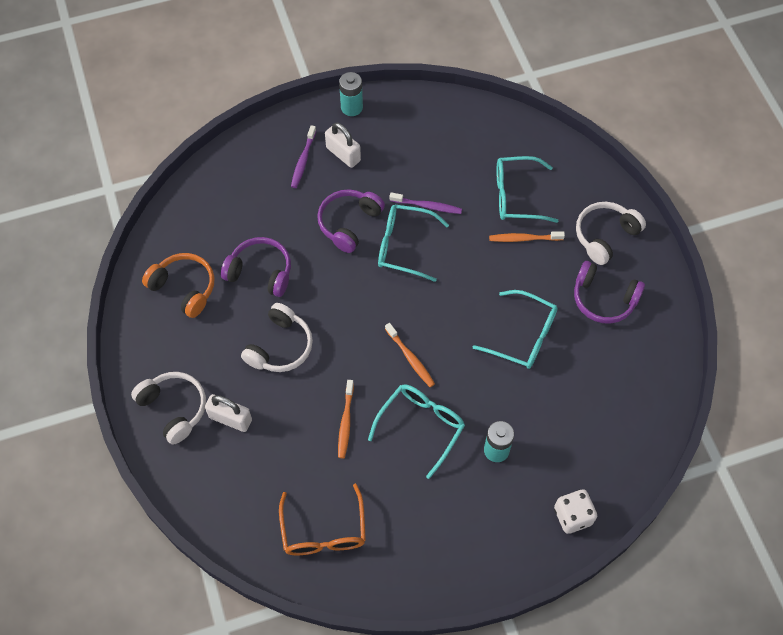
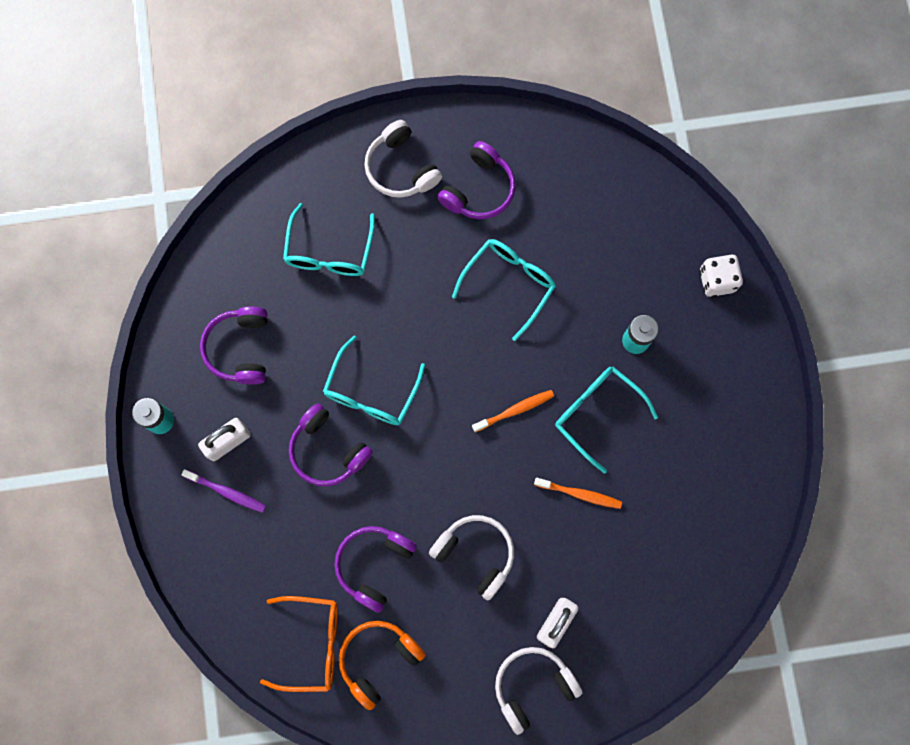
camera: 80 degrees left, 15 degrees up
orange glasses [279,483,366,555] -> orange glasses moved to [260,596,338,692]
purple toothbrush [389,192,462,214] -> none
orange toothbrush [489,231,565,242] -> none
none -> purple headphones [200,306,267,384]

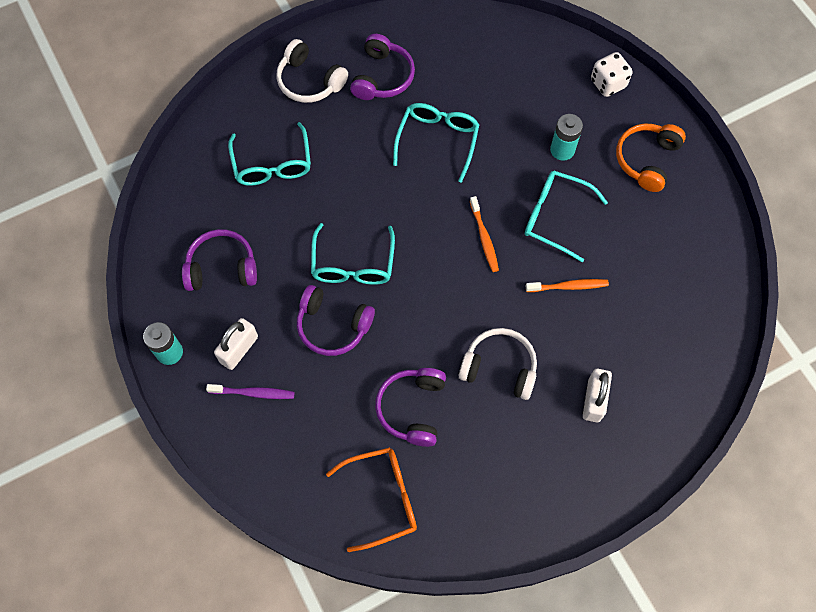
camera: 20 degrees left, 10 degrees down
purple headphones [200,306,267,384] -> purple headphones turned 105 degrees clockwise [182,229,257,291]
orange headphones [339,621,426,710] -> orange headphones moved to [616,124,686,192]
orange toothbrush [472,390,554,432] -> orange toothbrush turned 120 degrees clockwise [470,196,499,272]
white headphones [495,647,583,735] -> none

